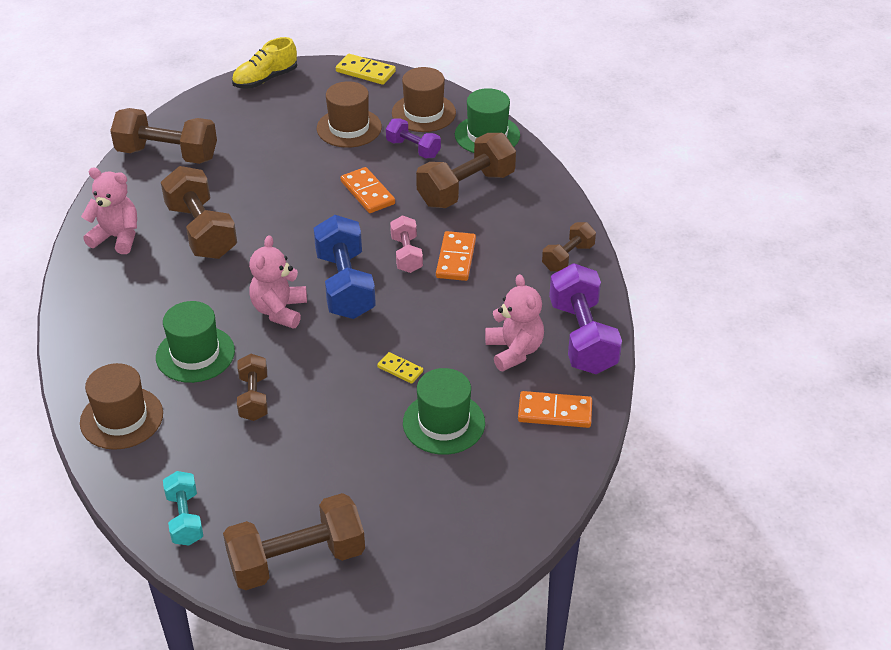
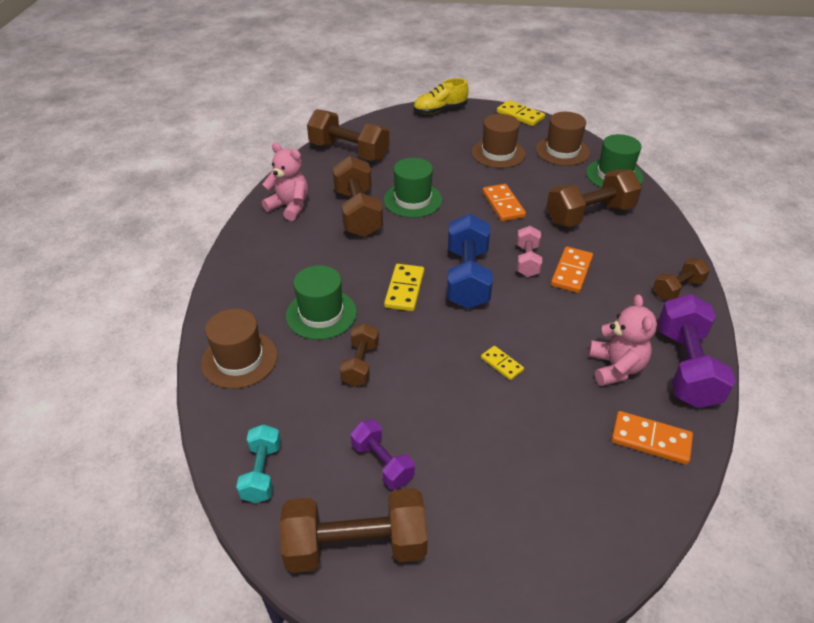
camera: 15 degrees right, 0 degrees up
pink teddy bear [249,235,307,329] -> yellow domino [384,264,424,311]
purple dumbbell [386,119,441,158] -> purple dumbbell moved to [351,420,415,489]
green hat [403,368,485,455] -> green hat moved to [384,158,442,218]

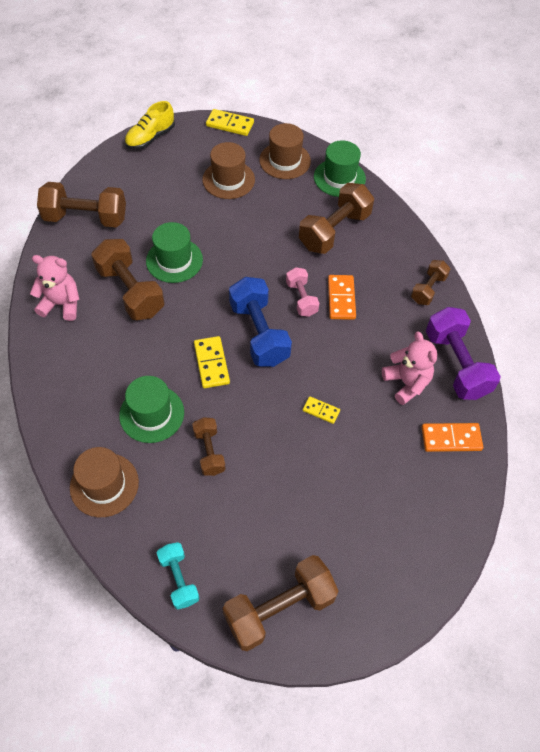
camera: 25 degrees left, 15 degrees up
purple dumbbell [351,420,415,489] -> none
orange domino [483,184,526,221] -> none

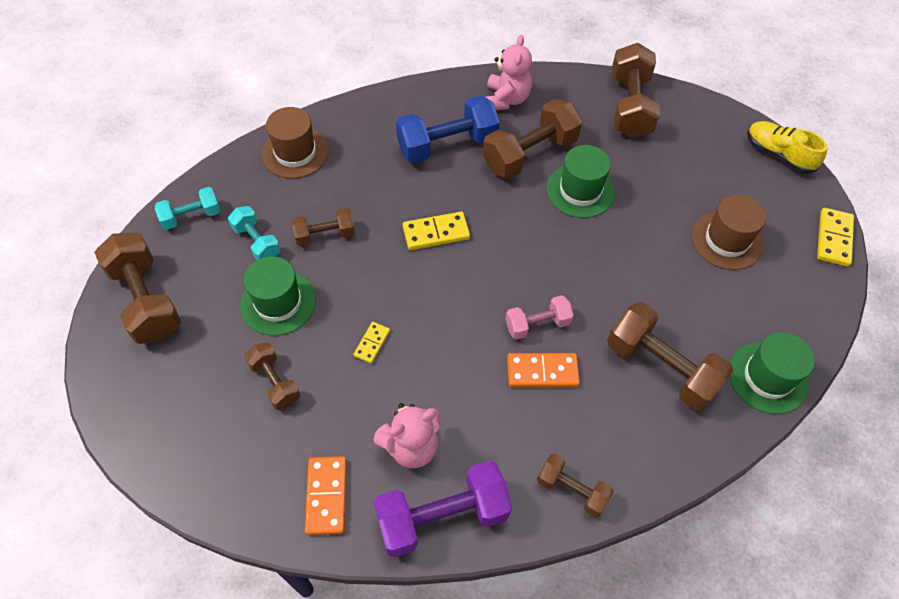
camera: 90 degrees right, 0 degrees up
green hat [119,376,184,443] -> green hat moved to [240,256,316,336]
blue dumbbell [229,277,292,367] -> blue dumbbell moved to [396,96,500,164]
brown hat [259,123,311,179] -> none
none -> turquoise dumbbell [228,206,280,260]
none -> brown dumbbell [244,342,300,410]

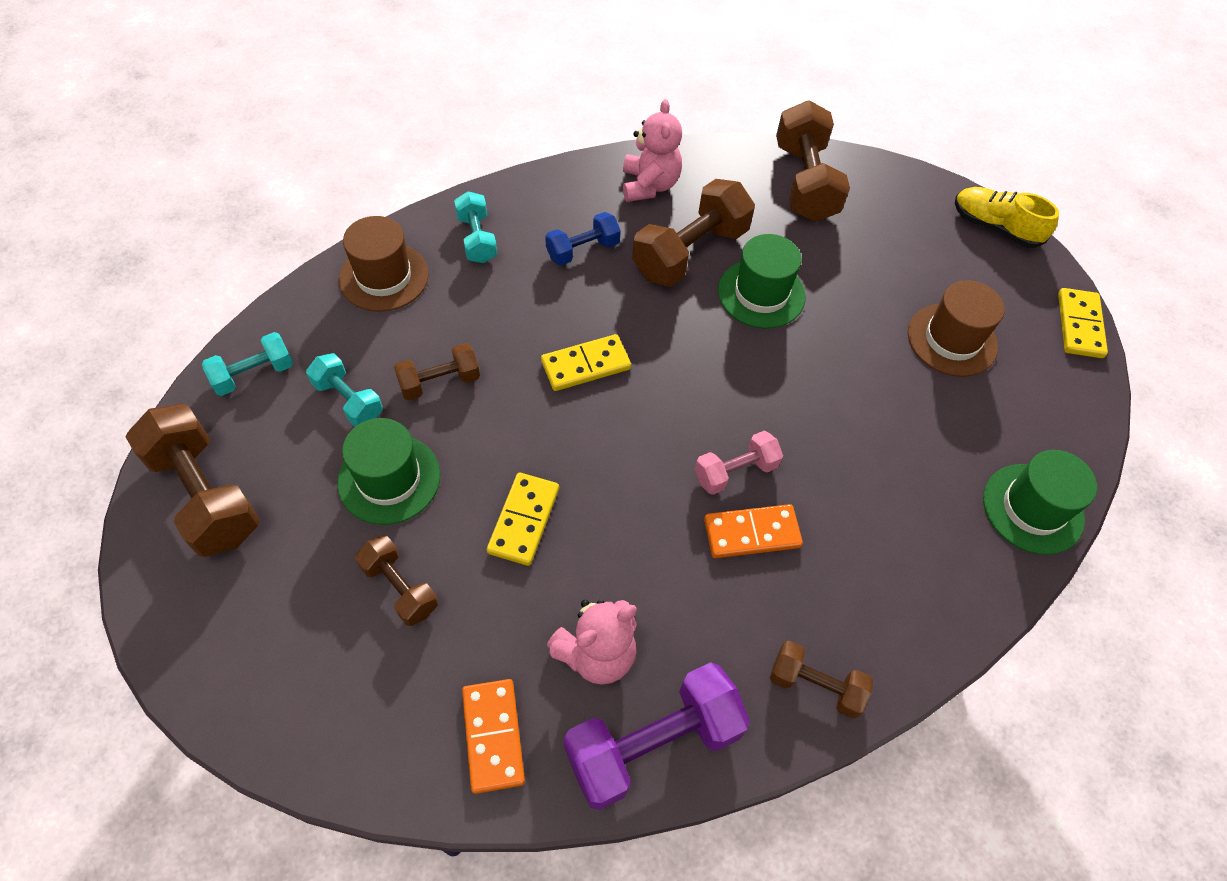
camera: 10 degrees left, 0 degrees up
yellow domino [354,322,390,364] -> yellow domino [487,472,559,566], size x1.65
blue dumbbell [396,96,500,164] -> blue dumbbell [545,212,621,266], size x0.57
brown dumbbell [607,302,733,411] -> none
none -> turquoise dumbbell [454,191,497,263]

